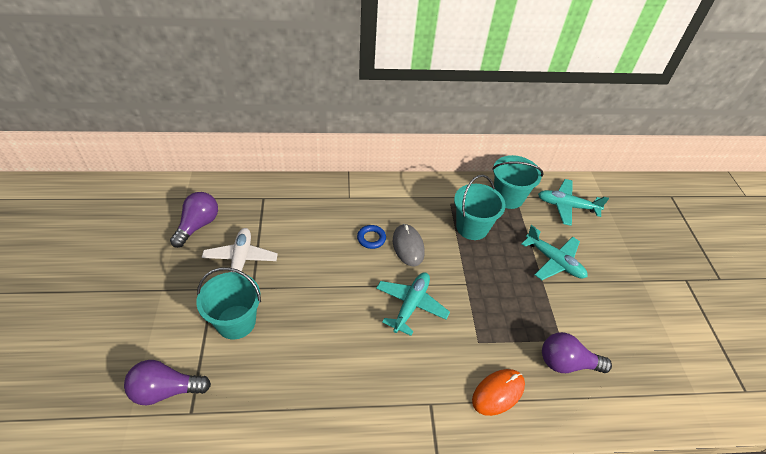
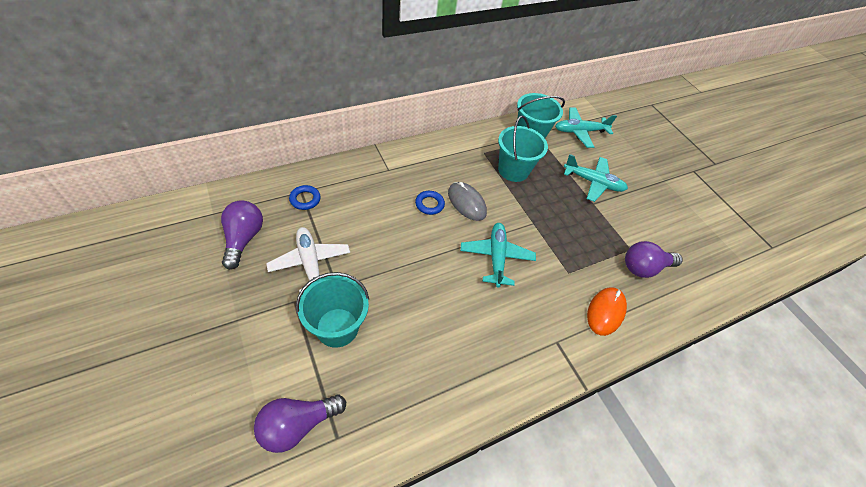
camera: 25 degrees left, 5 degrees up
none -> blue ring [289,185,321,210]

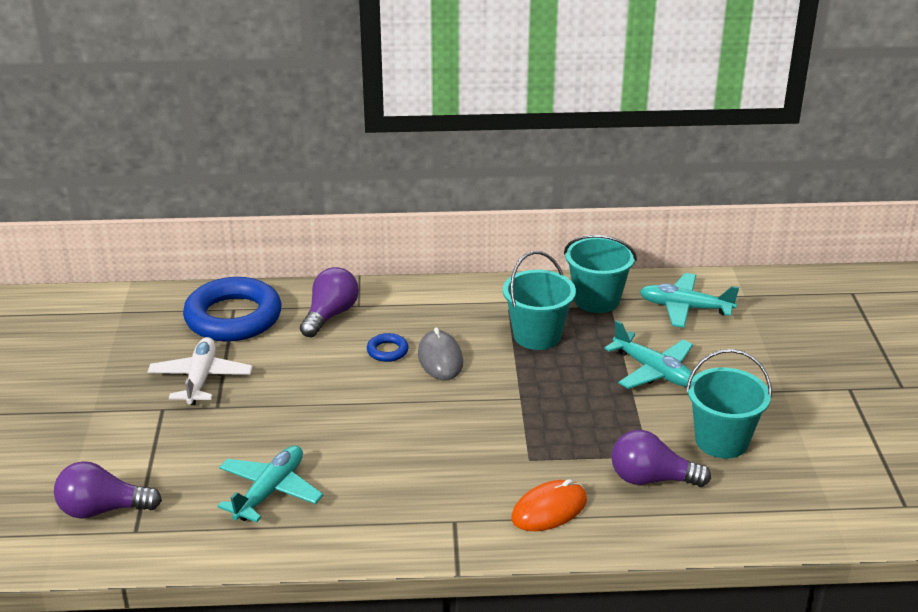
camera: 30 degrees right, 20 degrees down
purple light bulb [221,200,263,270] -> purple light bulb moved to [300,267,359,337]
blue ring [289,185,321,210] -> blue ring [183,277,282,342], size x2.40
turquoise bucket [296,272,369,348] -> turquoise bucket moved to [686,349,772,458]
turquoise plane [460,223,536,288] -> turquoise plane moved to [217,445,323,522]

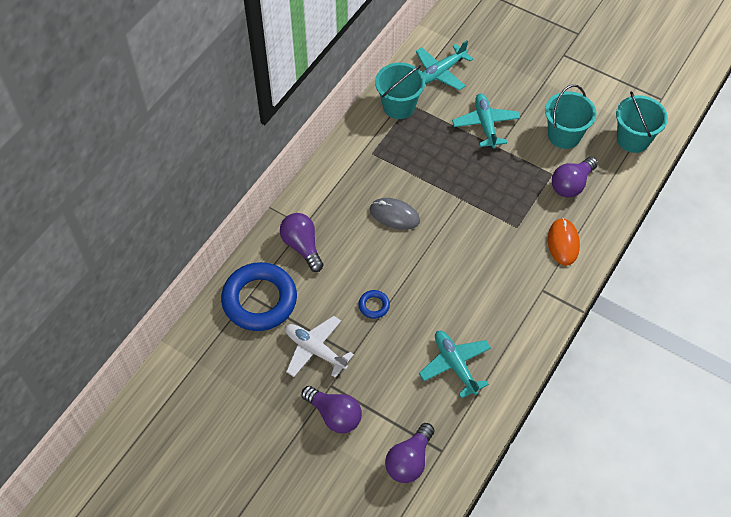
camera: 55 degrees left, 25 degrees up
blue ring [367,333,409,362] -> blue ring moved to [358,290,390,319]
turquoise bucket [503,251,576,350] -> turquoise bucket moved to [616,91,668,153]
turquoise plane [604,320,695,389] -> turquoise plane turned 90 degrees counterclockwise [452,93,520,149]
none -> purple light bulb [301,386,362,433]

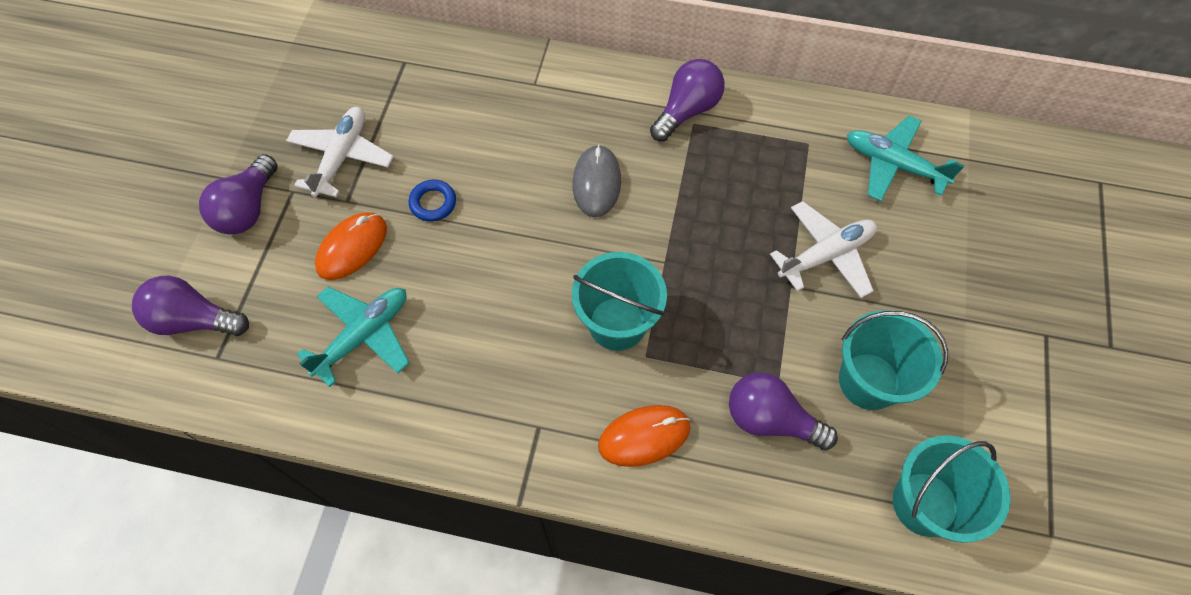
camera: 70 degrees right, 5 degrees up
blue ring [221,262,297,331] -> none
purple light bulb [280,213,324,272] -> purple light bulb moved to [650,59,725,142]
turquoise bucket [375,62,425,119] -> turquoise bucket moved to [572,252,667,351]
turquoise plane [452,93,520,149] -> white plane [770,201,877,298]
none -> orange mouse [315,212,387,280]

